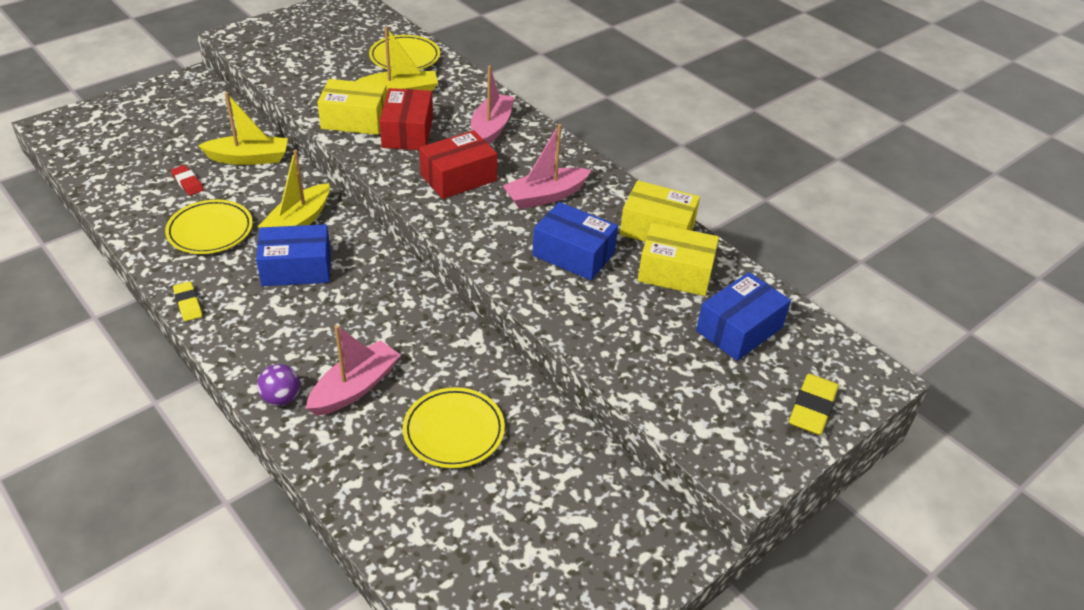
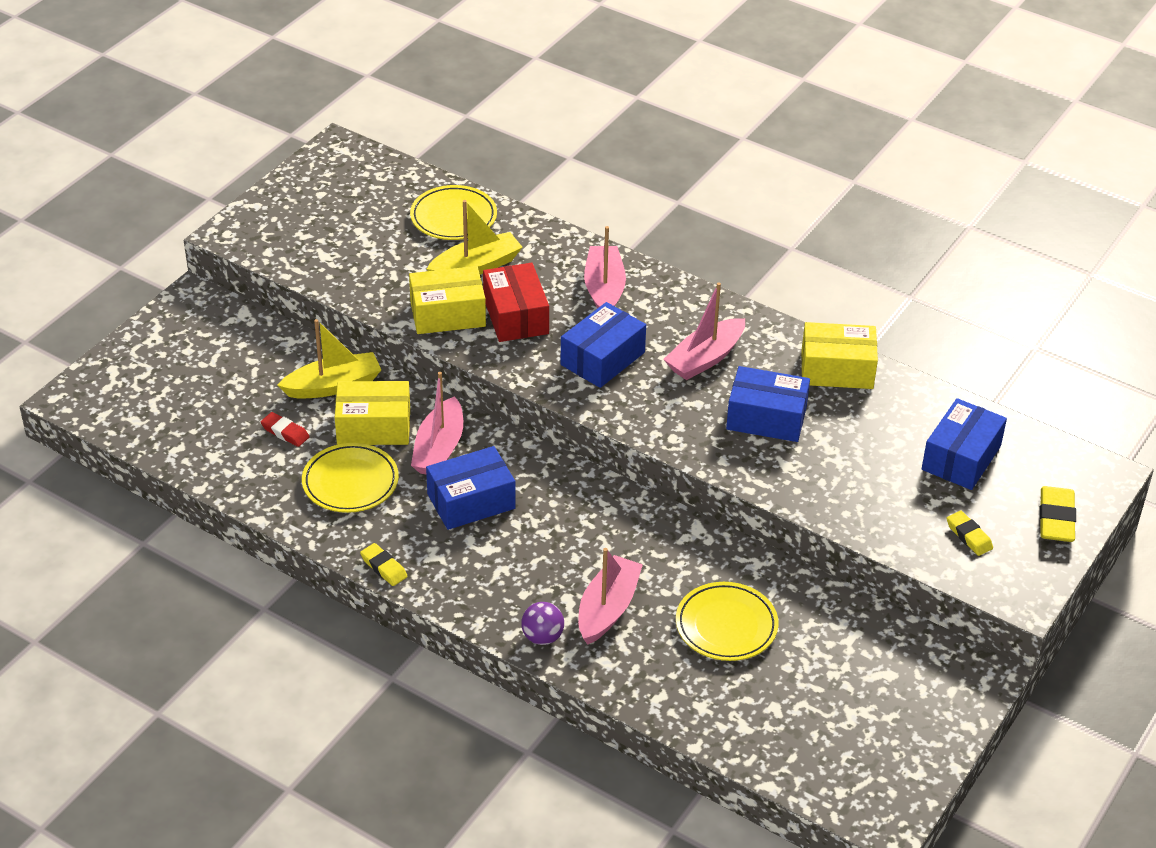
camera: 15 degrees left, 0 degrees up
yellow boat [258,149,330,228] -> pink boat [411,372,463,474]
red box [419,130,497,199] -> blue box [560,302,646,388]
yellow box [638,223,719,296] -> yellow box moved to [335,381,410,445]
none -> yellow eraser [947,511,993,556]

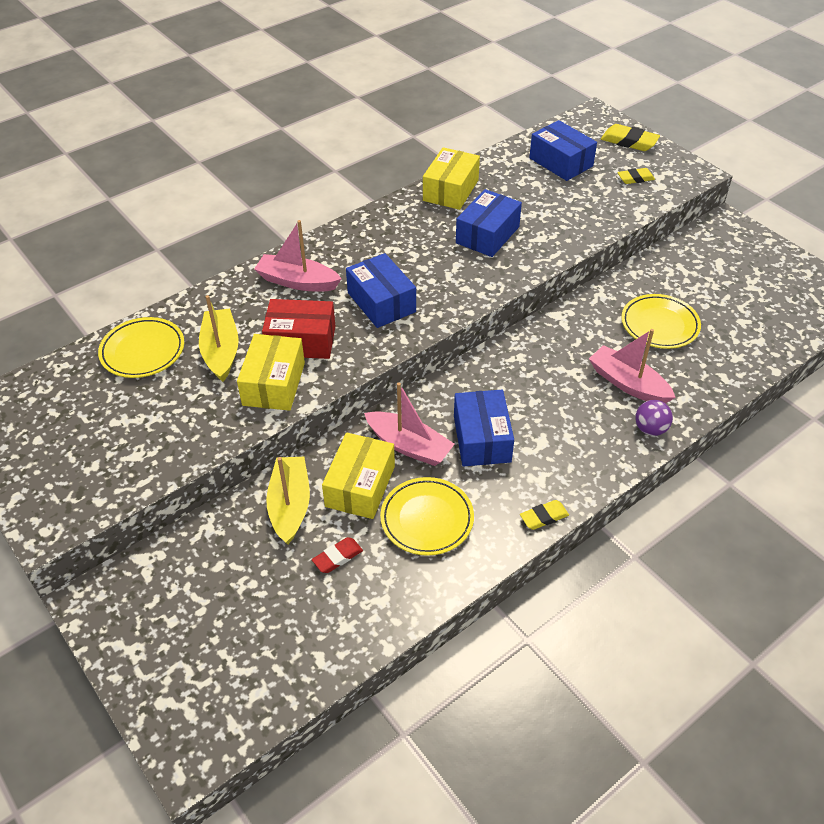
camera: 70 degrees left, 5 degrees up
pink boat [663,283,745,380] -> none

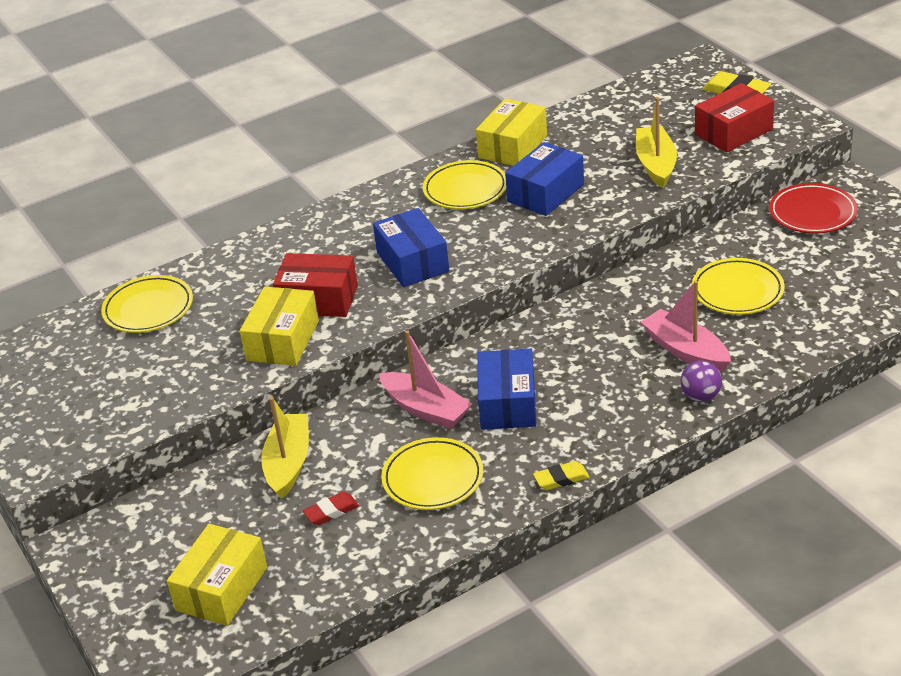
camera: 10 degrees right, 10 degrees down
yellow boat [199,295,239,382] -> yellow boat moved to [636,97,677,188]
pink boat [254,220,342,291] -> none
yellow box [322,432,395,519] -> yellow box moved to [167,524,267,626]
blue box [529,120,597,181] -> none
yellow eraser [617,168,655,184] -> red box [695,83,774,153]
none -> yellow plate [423,160,506,209]
none -> red plate [769,183,858,234]

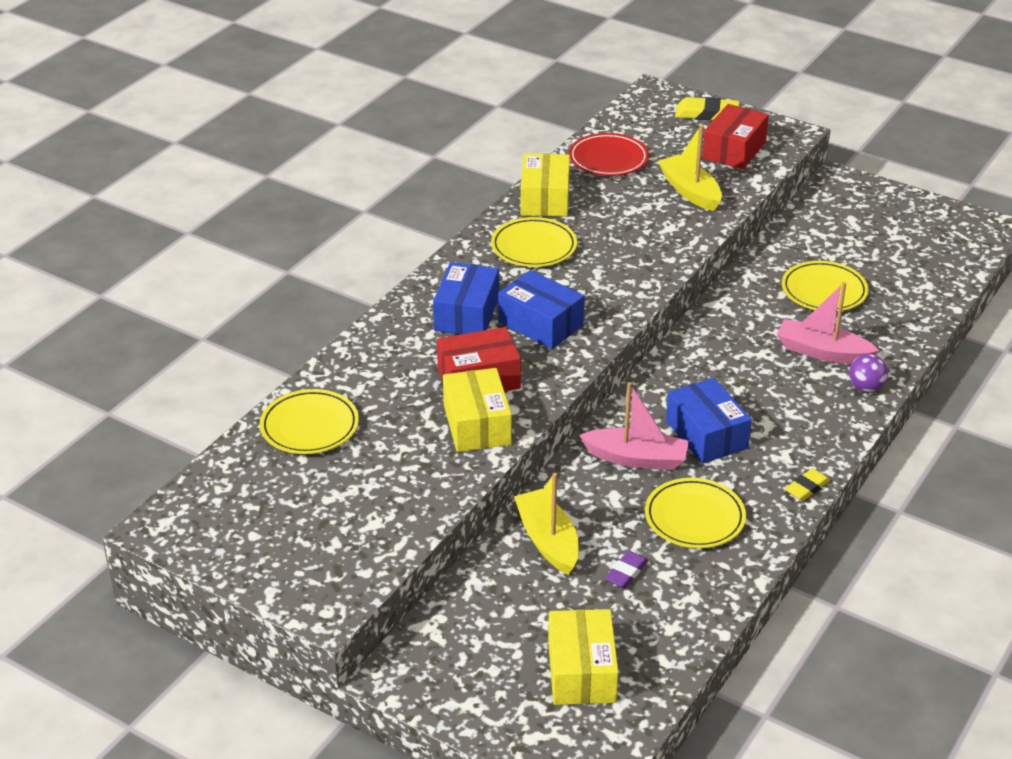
camera: 30 degrees left, 0 degrees up
red eraser [303,492,359,525] -> purple eraser [605,551,648,588]
blue box [505,142,584,216] -> blue box moved to [433,262,499,335]
red plate [769,183,858,234] -> red plate moved to [569,133,649,176]

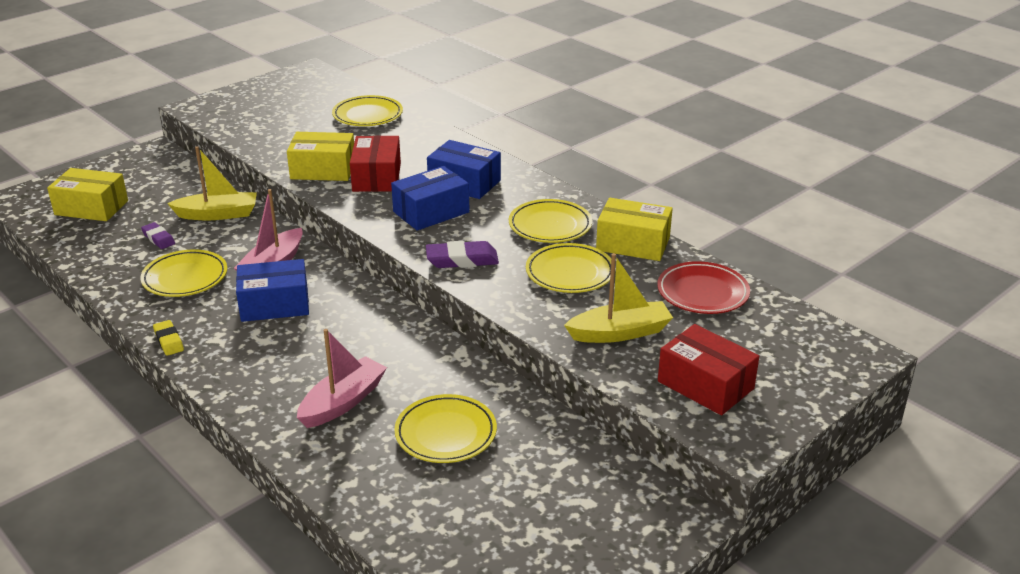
camera: 105 degrees right, 5 degrees down
yellow eraser [675,97,739,120] -> none
purple ball [849,354,888,392] -> none
none -> purple eraser [426,241,499,268]
none -> yellow plate [526,243,611,293]

